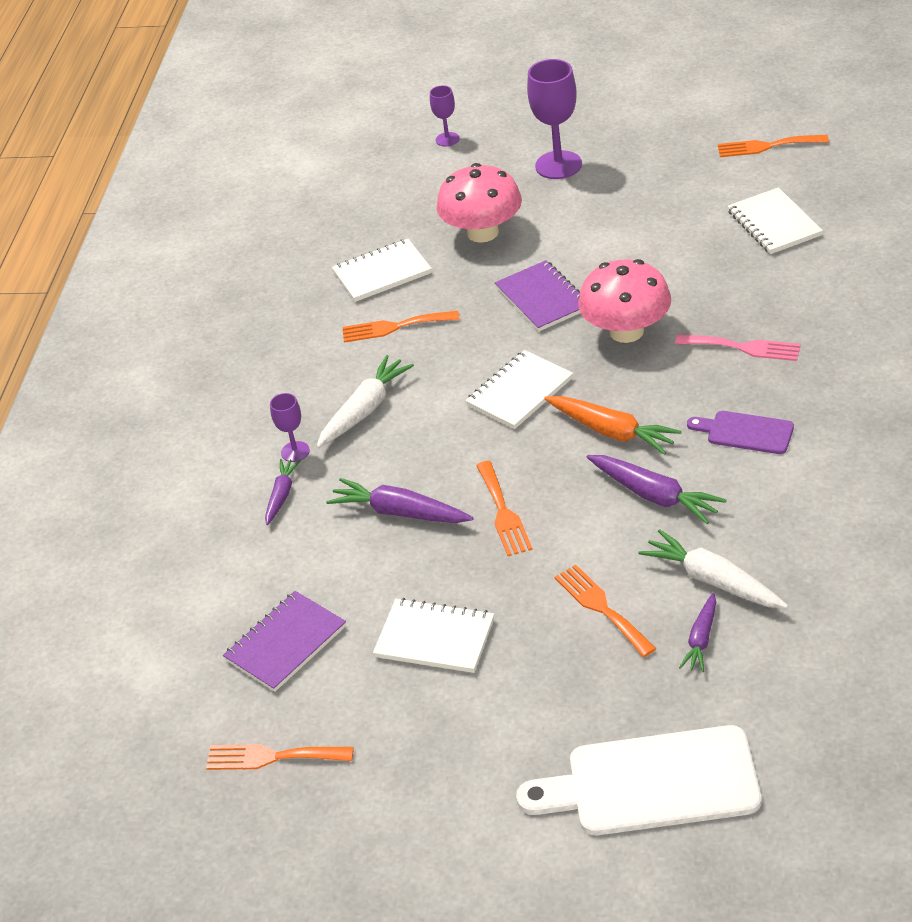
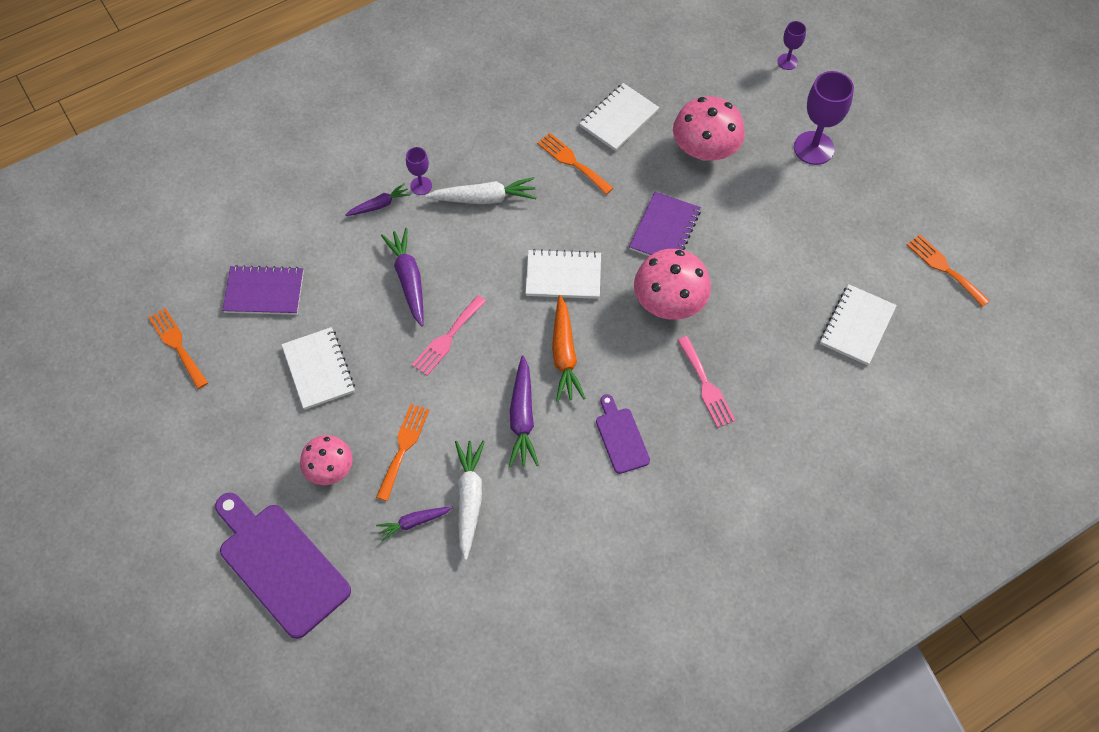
camera: 45 degrees right, 20 degrees up
white notebook [332,239,432,302] -> white notebook turned 75 degrees counterclockwise [579,83,660,151]
orange fork [476,461,533,556] -> pink fork [412,295,486,376]
white cutting board [516,725,761,835] -> purple cutting board [215,493,351,639]
none -> pink mushroom [300,435,353,485]

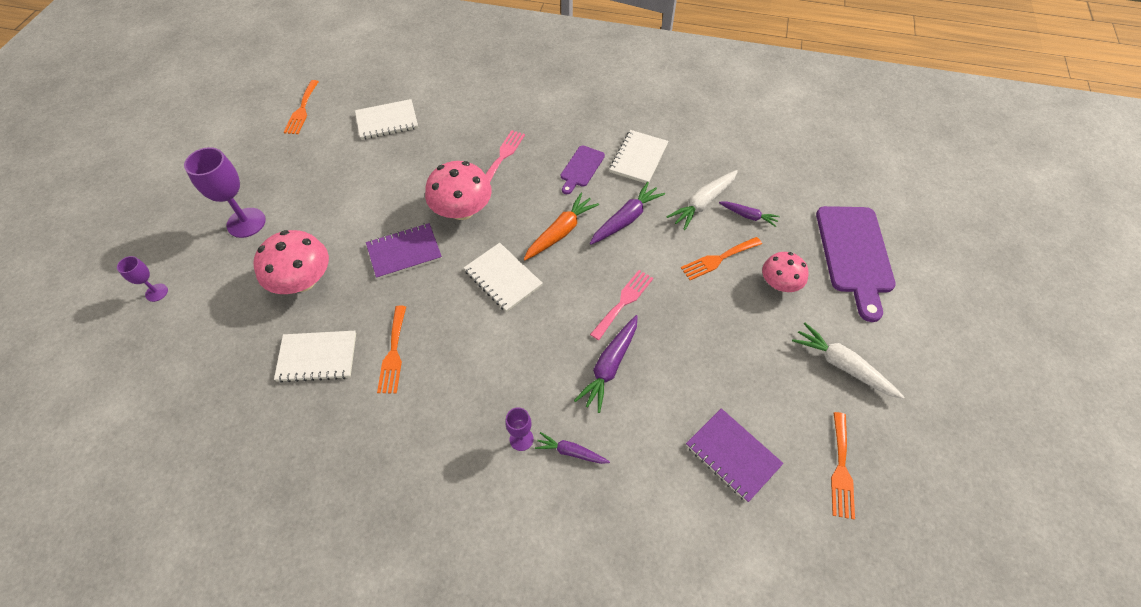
camera: 135 degrees left, 5 degrees down
white notebook [281,327,355,410] -> white notebook moved to [609,130,668,183]
pink fork [412,295,486,376] -> pink fork turned 45 degrees counterclockwise [590,270,653,340]
white carrot [425,177,537,204] -> white carrot moved to [792,323,904,399]

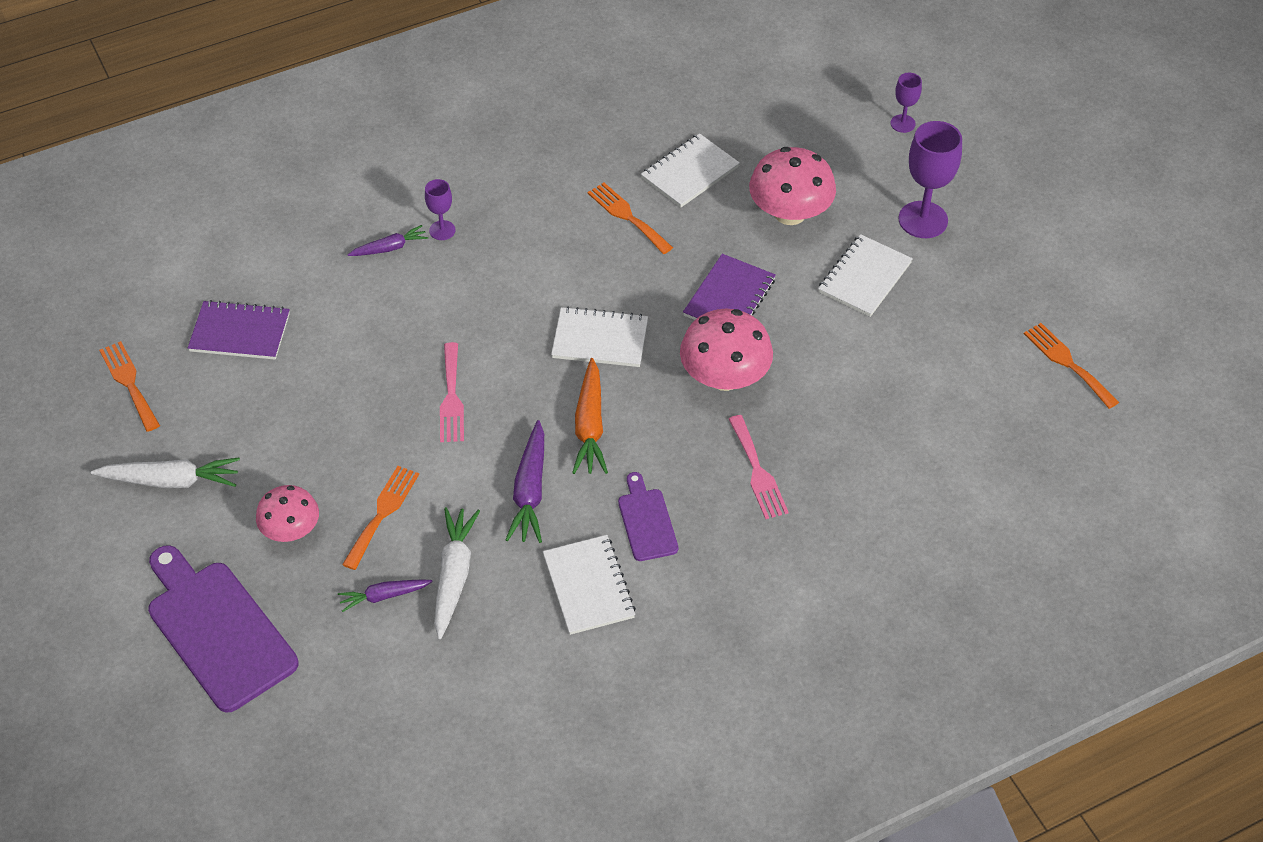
camera: 140 degrees right, 5 degrees down
white notebook [355,99,418,140] -> white notebook moved to [818,234,913,317]
purple carrot [574,315,638,413] -> none

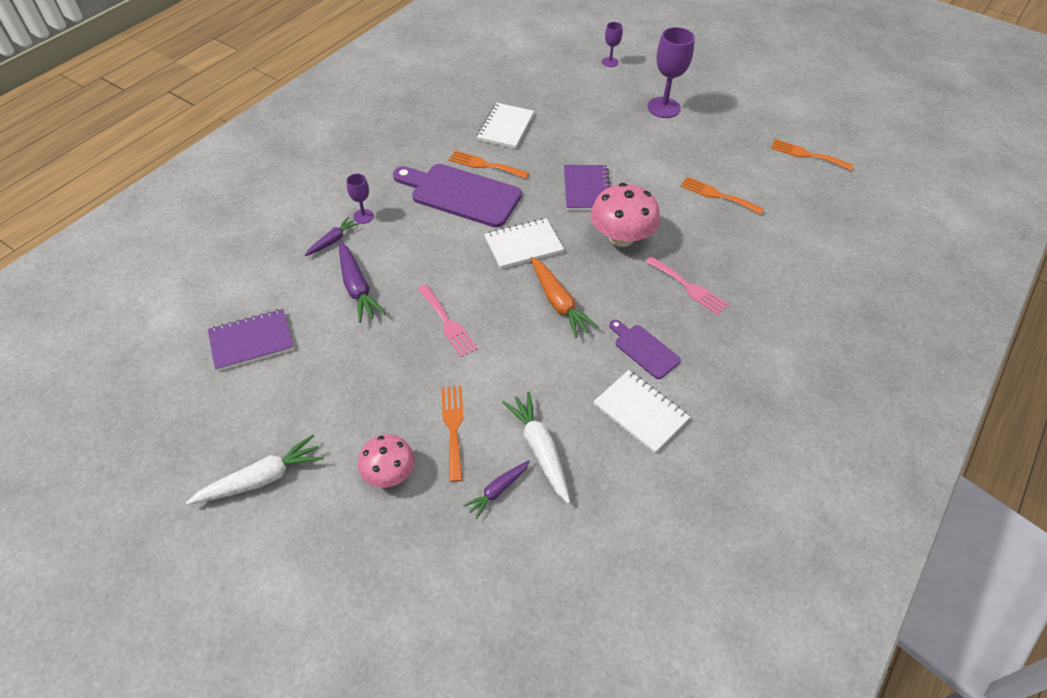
camera: 30 degrees left, 0 degrees up
orange fork [99,341,160,432] -> orange fork moved to [680,176,764,215]
purple cutting board [148,545,299,712] -> purple cutting board moved to [393,164,522,228]
purple carrot [506,420,544,543] -> purple carrot moved to [339,242,386,323]
pink mushroom [749,147,836,225] -> none
white notebook [818,234,913,317] -> none

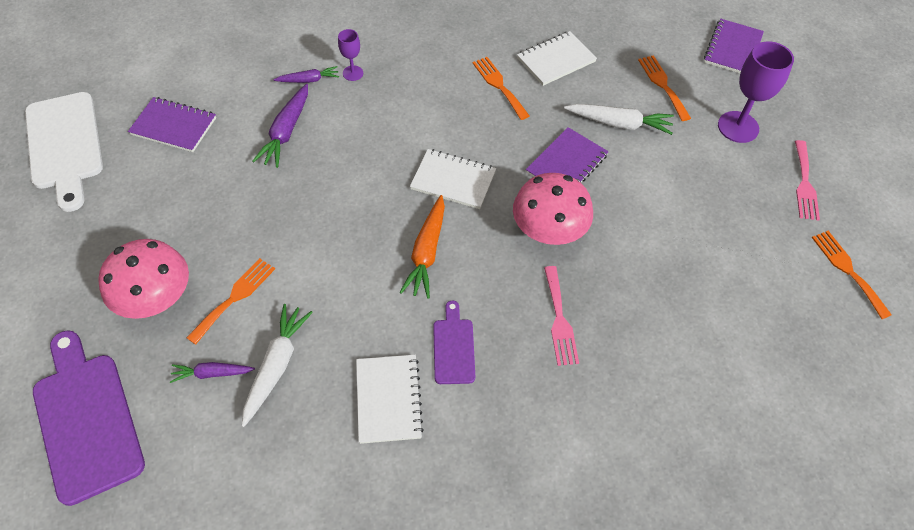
camera: 40 degrees right, 5 degrees up
white carrot [186,435,324,505] -> white carrot moved to [564,104,674,135]
pink mushroom [358,434,415,488] -> pink mushroom [98,239,189,319], size x1.56
purple cutting board [393,164,522,228] -> purple cutting board moved to [33,330,145,506]
pink fork [418,284,478,357] -> pink fork moved to [795,140,820,220]
purple goblet [602,22,623,67] -> purple notebook [704,18,764,73]
orange fork [680,176,764,215] -> orange fork moved to [638,55,691,121]
none -> white cutting board [25,92,103,212]

